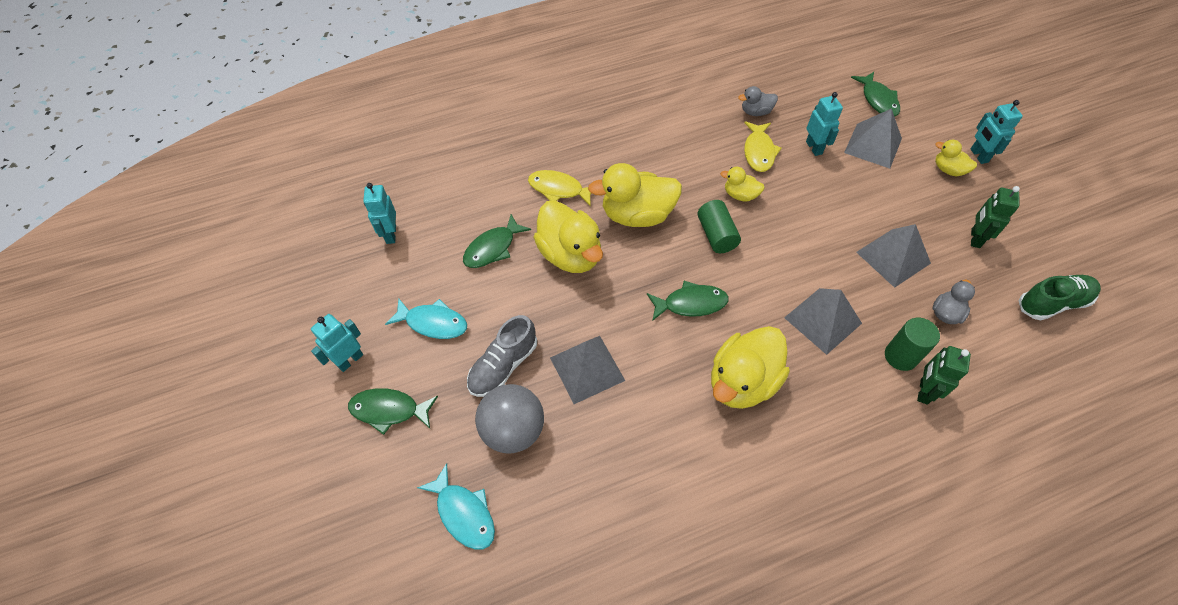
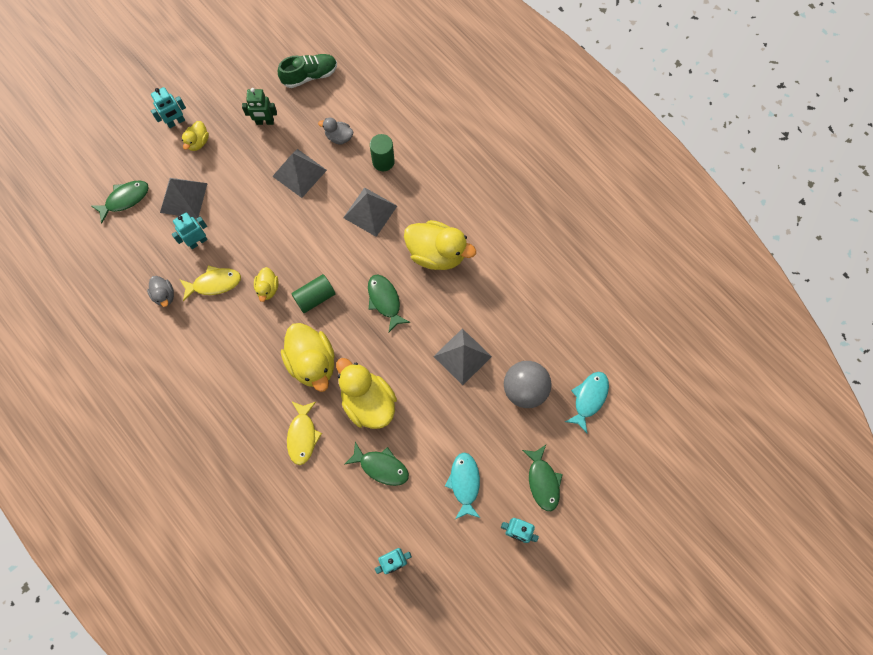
camera: 110 degrees left, 15 degrees up
grey shoe [467,315,537,397] -> none
yellow duck [533,200,603,273] -> yellow duck turned 75 degrees counterclockwise [336,358,397,429]
green robot [917,346,971,405] -> none
green shoe [1019,275,1101,320] -> green shoe turned 105 degrees clockwise [278,54,337,88]

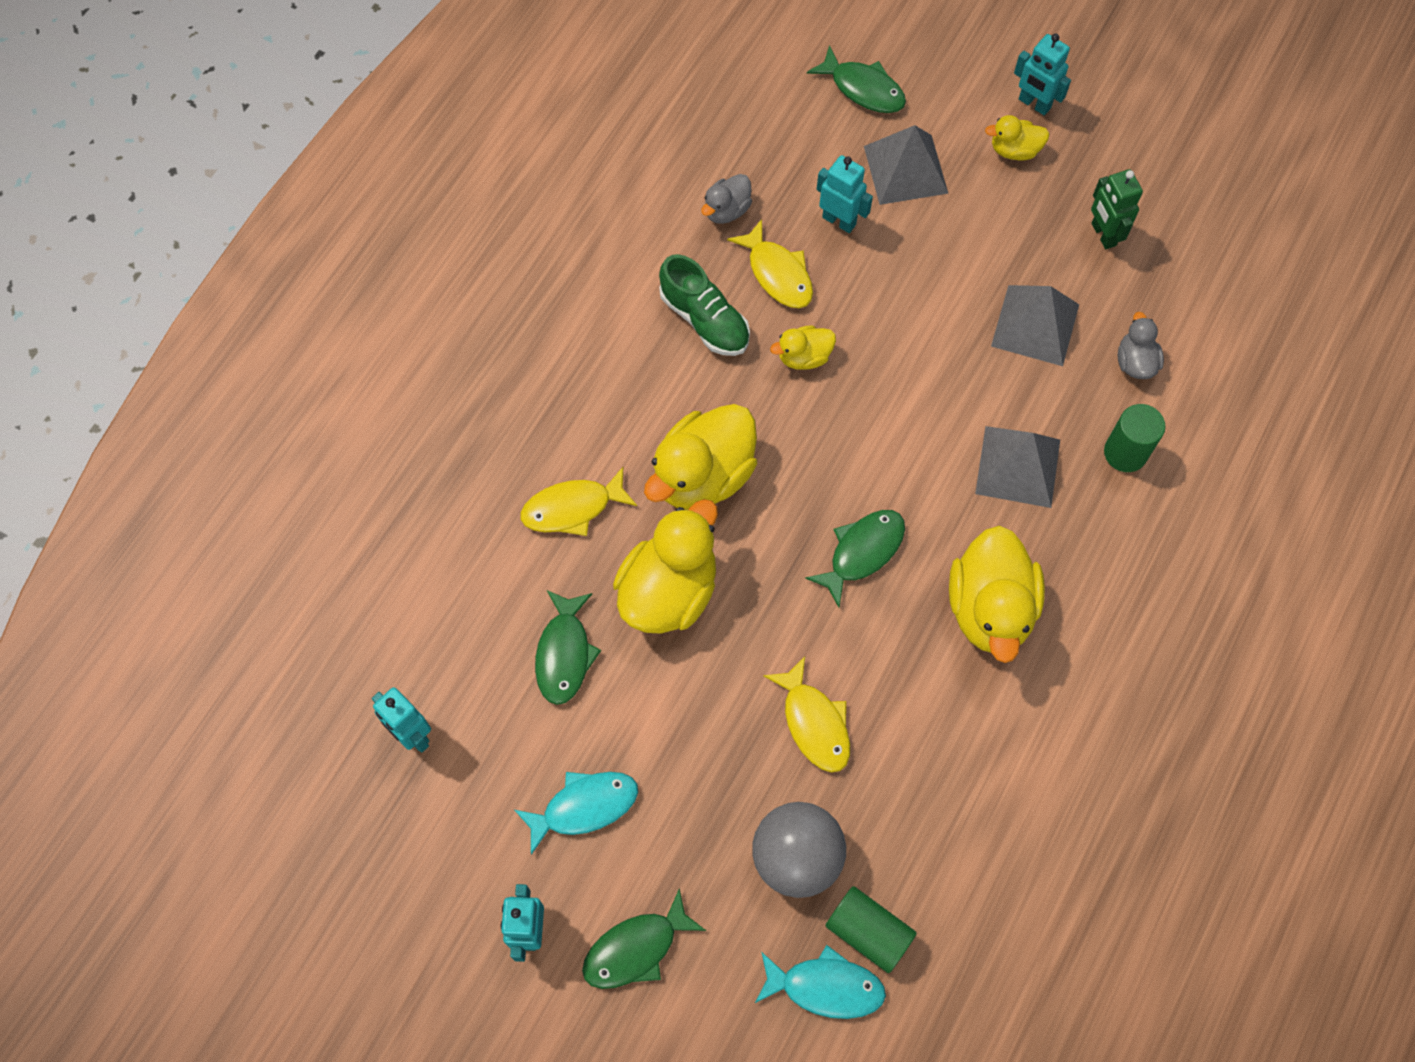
camera: 70 degrees right, 5 degrees down
green shoe [278,54,337,88] -> green shoe moved to [659,254,750,356]
green cylinder [291,274,335,313] -> green cylinder moved to [825,886,917,973]
grey pyramid [433,328,492,385] -> yellow fish [764,656,850,772]

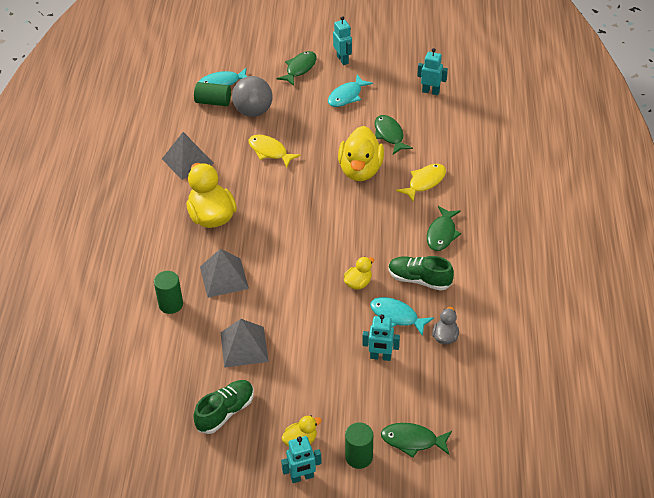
camera: 155 degrees right, 20 degrees down
yellow duck [644,404,757,510] -> none
yellow fish [727,219,813,308] -> turquoise fish [370,297,434,336]
green fish [805,510,905,607] -> green fish moved to [427,206,461,251]
grey pyramid [864,125,948,205] -> grey pyramid moved to [162,132,214,180]
turquoise robot [1014,34,1071,115] -> turquoise robot turned 150 degrees clockwise [281,436,322,483]
green robot [1091,169,1143,249] -> green shoe [193,380,254,434]
grey duck [1118,312,1164,379] -> none
none -> green cylinder [345,422,373,469]

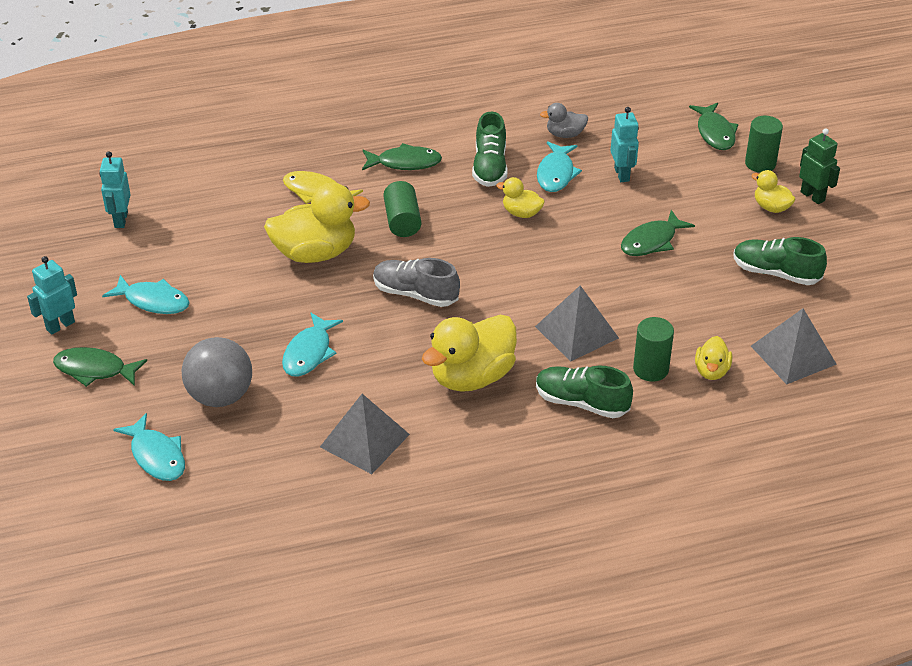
camera: 110 degrees left, 5 degrees down
green cylinder [194,82,231,106] -> green cylinder moved to [383,181,421,237]
grey pyramid [221,319,269,368] -> grey pyramid moved to [751,308,837,385]
yellow fish [249,135,301,168] -> turquoise fish [282,313,343,377]
turquoise robot [281,436,322,483] -> green robot [799,128,840,204]
green fish [375,115,413,154] -> green fish moved to [621,210,695,256]
none -> grey shoe [373,258,460,307]
none -> green shoe [536,366,633,418]
none -> yellow duck [695,336,732,380]

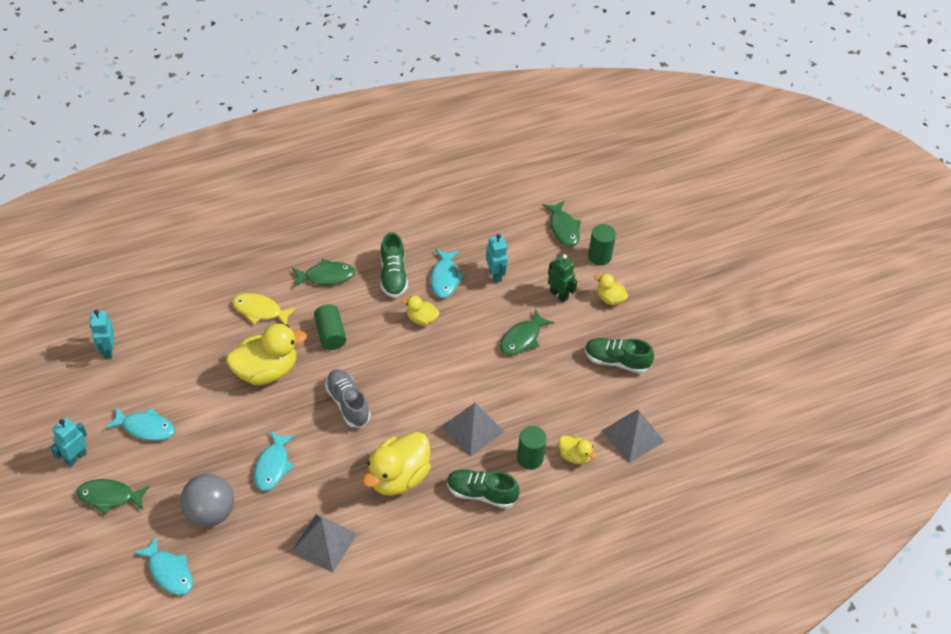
camera: 10 degrees left, 10 degrees up
grey shoe [373,258,460,307] -> grey shoe turned 45 degrees clockwise [325,369,370,427]
grey duck [540,103,588,138] -> none
yellow duck [695,336,732,380] -> yellow duck turned 60 degrees counterclockwise [559,435,597,464]
green robot [799,128,840,204] -> green robot moved to [548,254,577,303]

